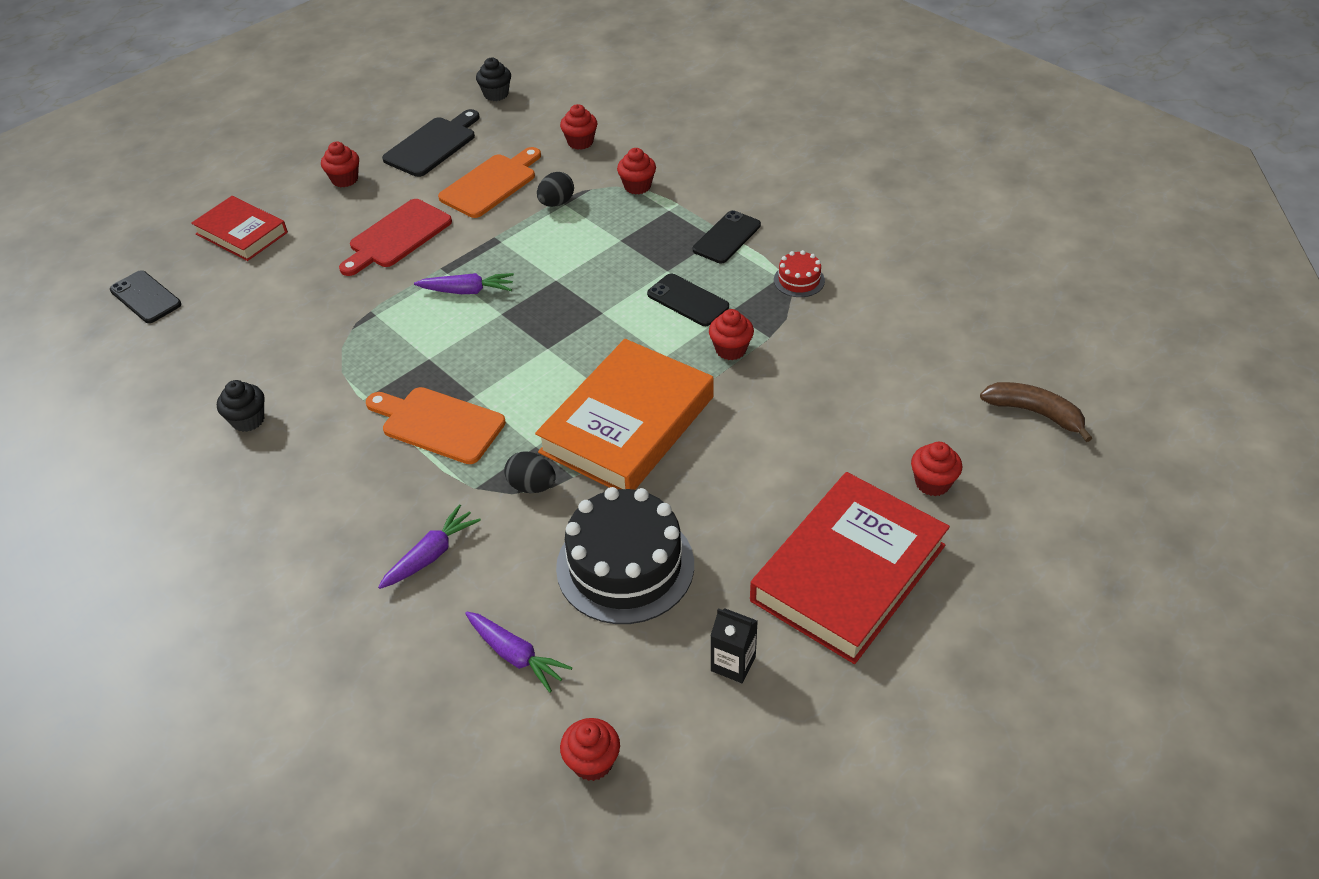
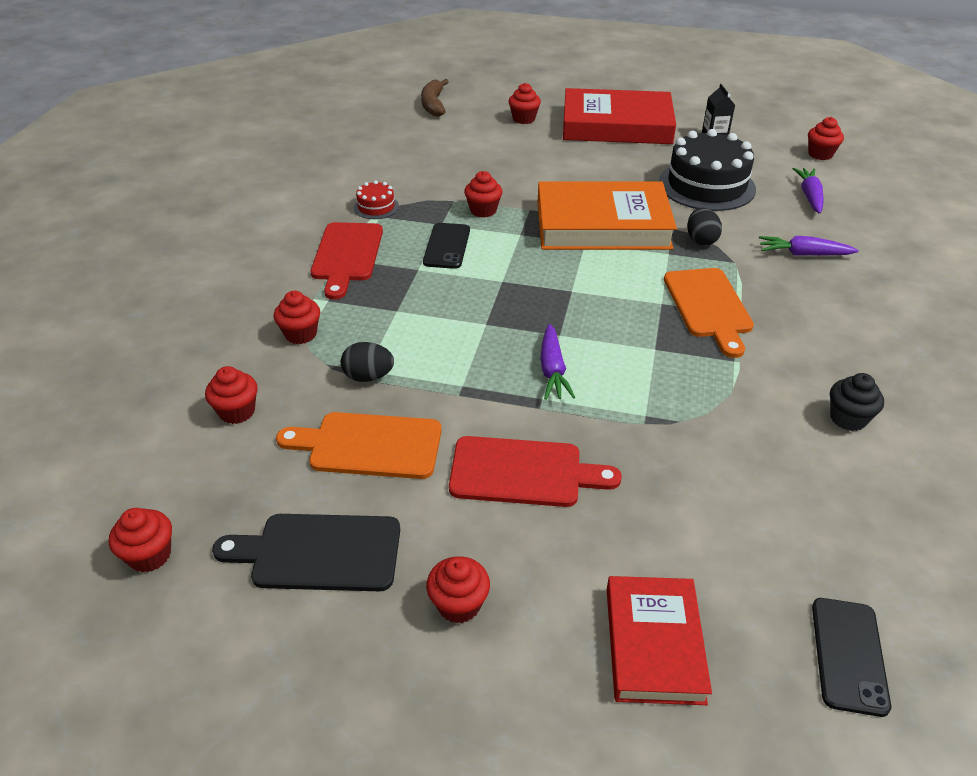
camera: 125 degrees left, 5 degrees down
purple carrot [414,273,514,294] -> purple carrot turned 150 degrees counterclockwise [540,324,576,400]
black cupcake [476,57,511,101] -> red cupcake [109,508,172,572]
black phone [693,210,761,263] -> red cutting board [311,222,383,300]

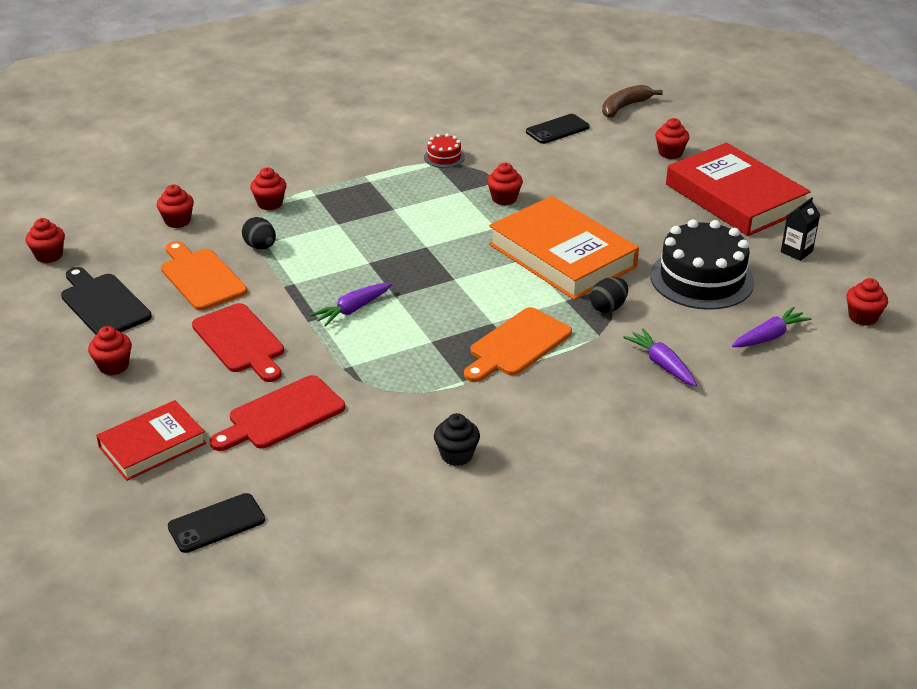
camera: 50 degrees right, 5 degrees down
red cutting board [311,222,383,300] -> red cutting board moved to [210,375,345,451]
black phone [423,223,470,269] -> black phone moved to [526,114,590,144]

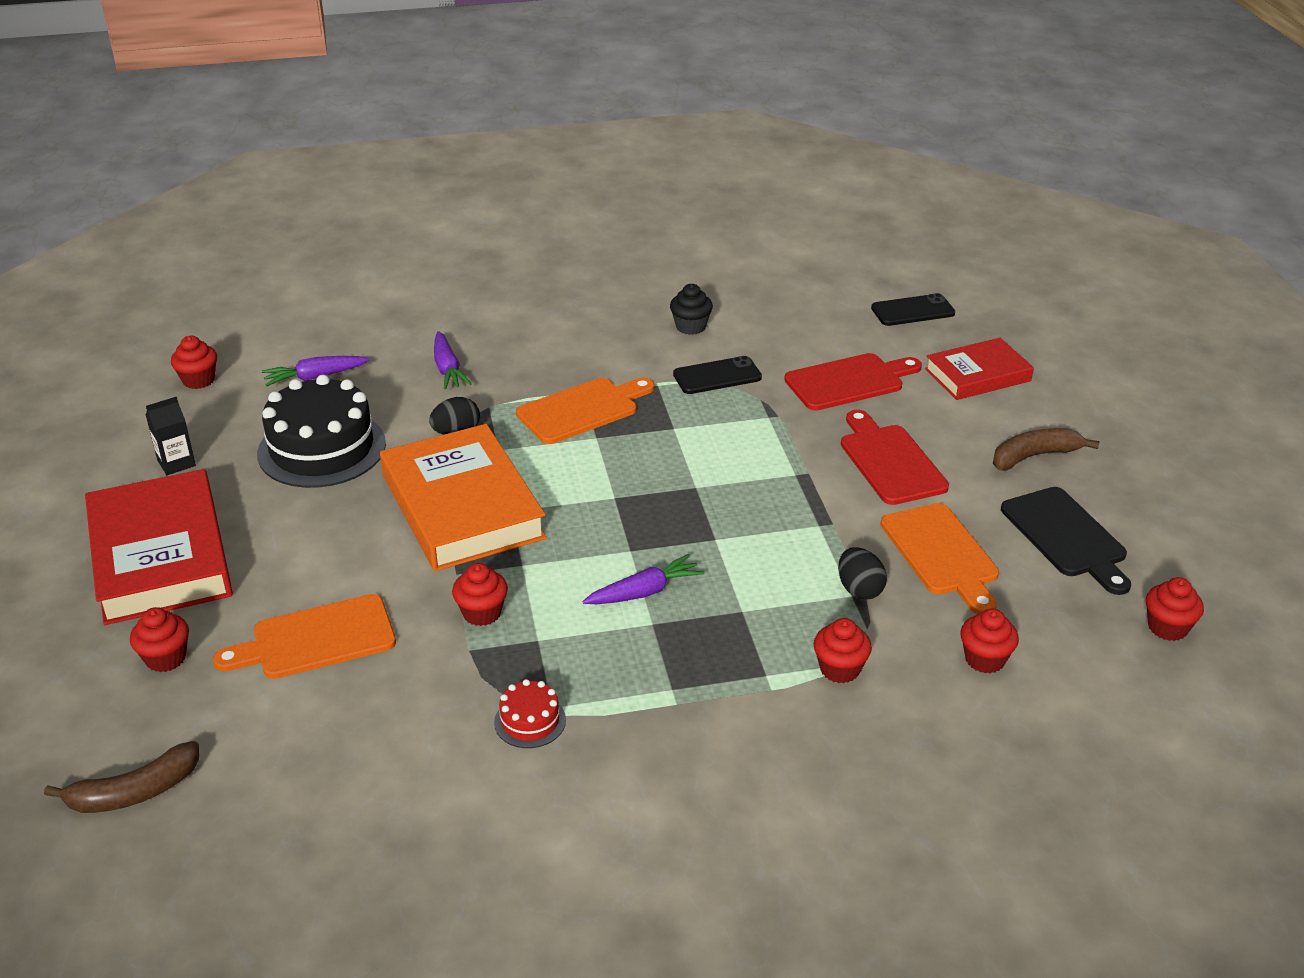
camera: 165 degrees left, 0 degrees up
red cupcake [88,326,132,375] -> brown banana [993,428,1100,470]
purple carrot [310,283,392,327] -> purple carrot moved to [582,554,704,604]
black phone [526,114,590,144] -> black phone moved to [673,356,762,394]
none -> orange cutting board [213,594,396,679]

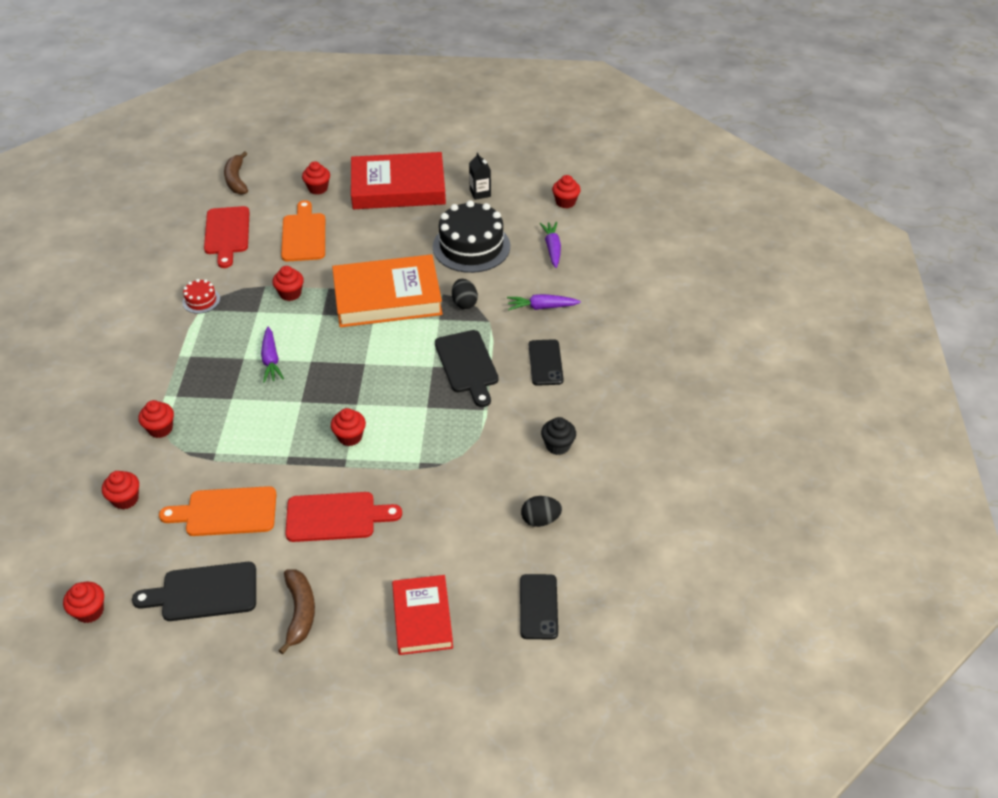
camera: 105 degrees right, 10 degrees up
orange cutting board [516,378,654,444] -> black cutting board [435,330,499,407]
black phone [673,356,762,394] -> black phone moved to [529,339,564,386]
red cutting board [784,353,922,411] -> red cutting board moved to [204,206,250,268]
black egg [838,547,887,599] -> black egg moved to [521,496,562,527]
none -> red cupcake [331,408,366,446]

